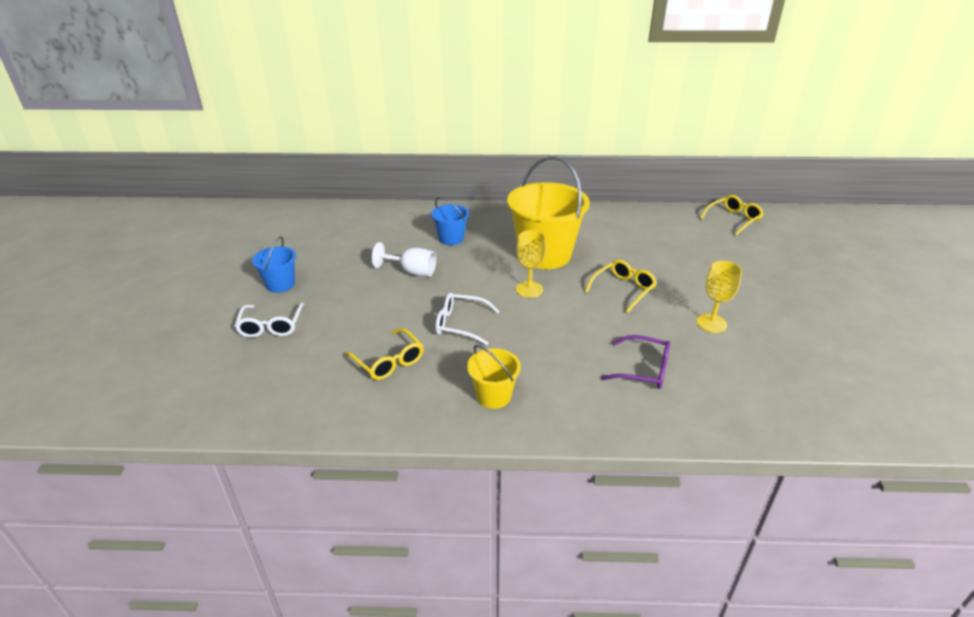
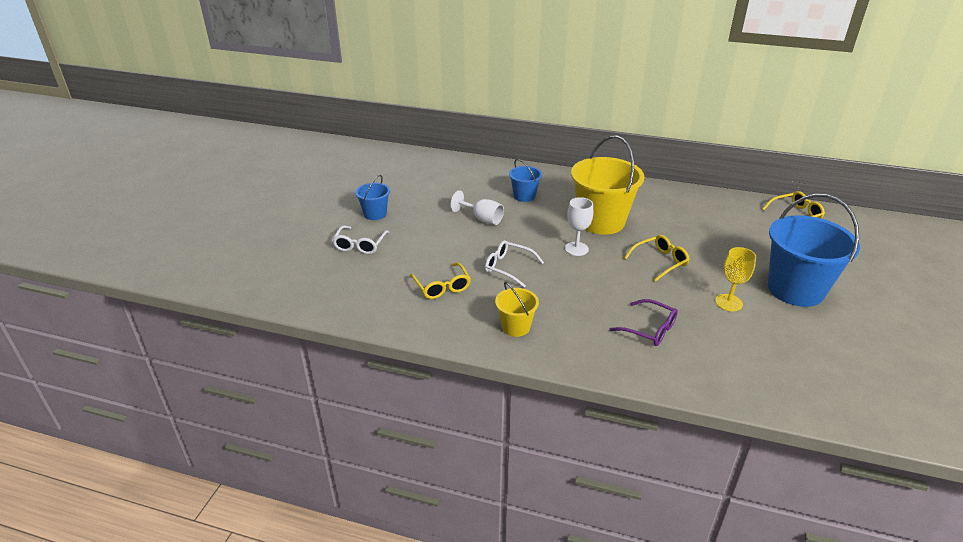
camera: 15 degrees right, 0 degrees up
yellow goblet [516,230,546,298] -> white goblet [565,197,593,256]
none -> blue bucket [768,194,860,307]

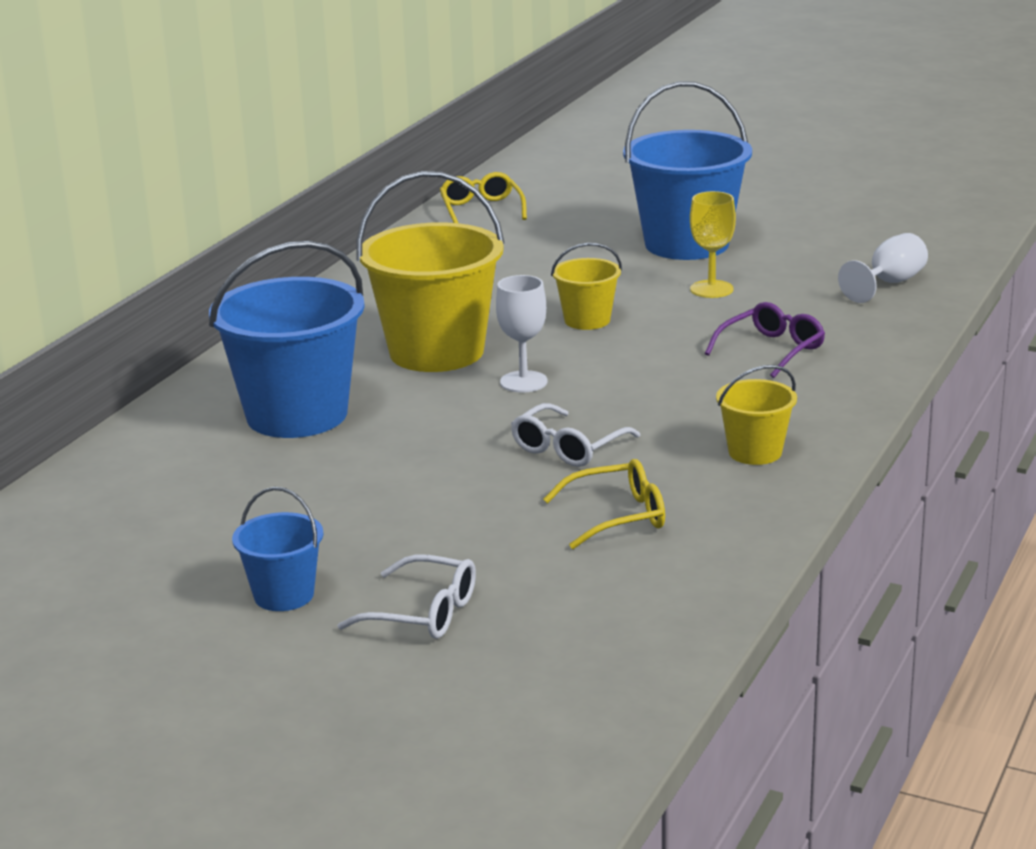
camera: 80 degrees left, 10 degrees down
white goblet [450,190,504,225] -> white goblet moved to [838,233,928,303]
blue bucket [509,159,542,202] -> blue bucket [209,241,365,438], size x2.01
yellow glasses [624,235,690,282] -> yellow bucket [551,243,622,330]

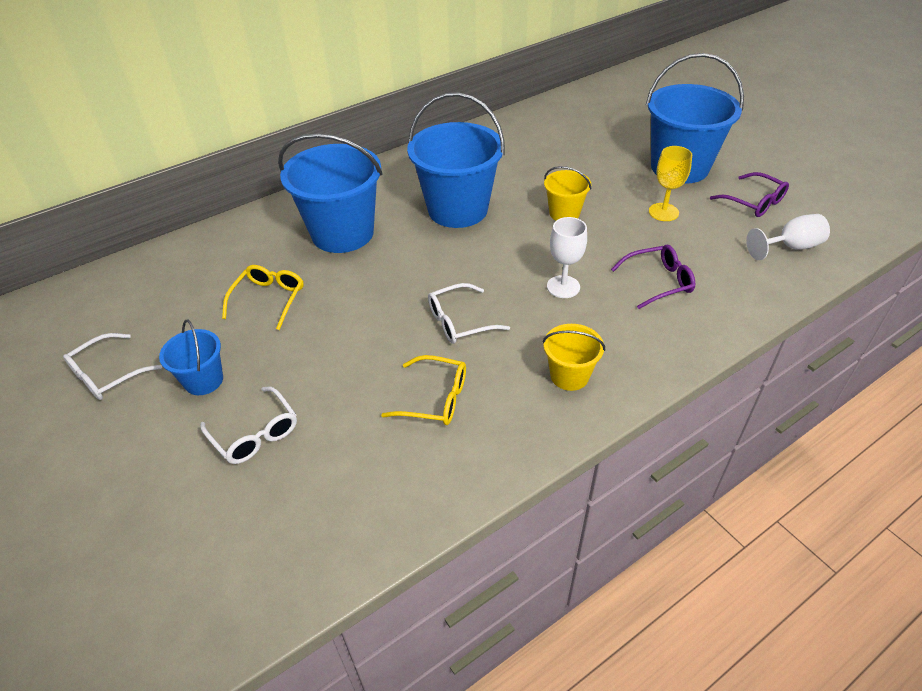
camera: 30 degrees right, 20 degrees up
yellow bucket [357,171,504,372] -> blue bucket [407,92,505,228]
yellow glasses [440,172,527,223] -> yellow glasses moved to [222,265,304,330]
white goblet [496,275,548,393] -> white goblet moved to [547,217,587,298]
none -> white glasses [63,333,162,400]
none -> purple glasses [710,172,789,217]

